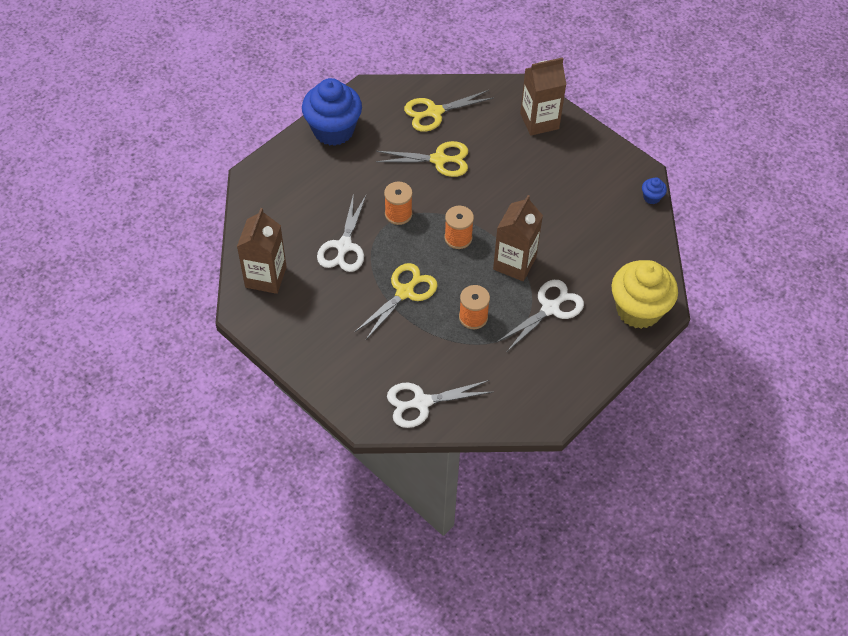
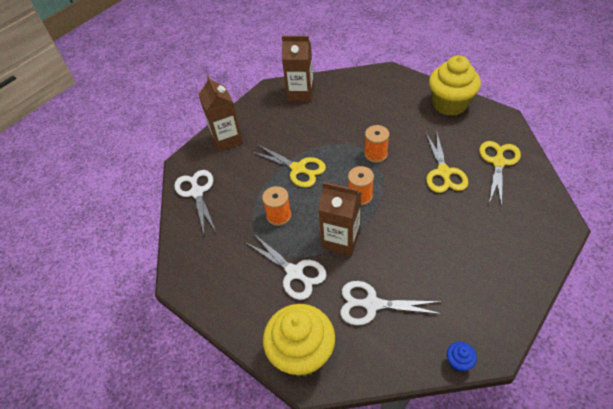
camera: 90 degrees right, 5 degrees down
blue cupcake [302,78,362,146] -> yellow cupcake [429,55,481,116]
white scissors [317,193,366,272] -> white scissors moved to [340,281,442,325]
yellow scissors [404,90,493,132] -> yellow scissors turned 45 degrees clockwise [479,141,521,207]
brown carton [520,57,566,136] -> brown carton moved to [198,75,243,152]

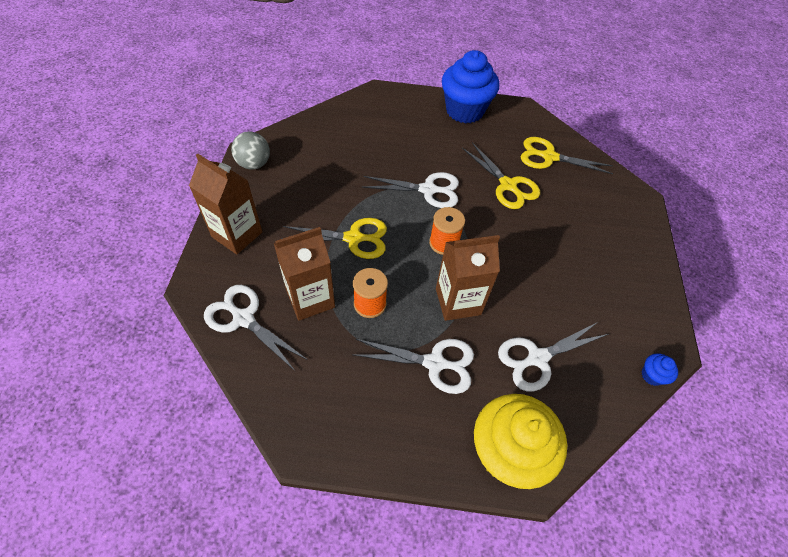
camera: 40 degrees left, 5 degrees up
brown carton [282,36,314,102] -> brown carton moved to [274,227,335,321]
orange spool [364,125,389,163] -> white scissors [362,172,459,208]
yellow cupcake [429,55,481,116] -> blue cupcake [442,50,499,123]
yellow scissors [479,141,521,207] -> yellow scissors turned 60 degrees counterclockwise [521,137,613,174]
none -> grey ball [231,131,270,170]

